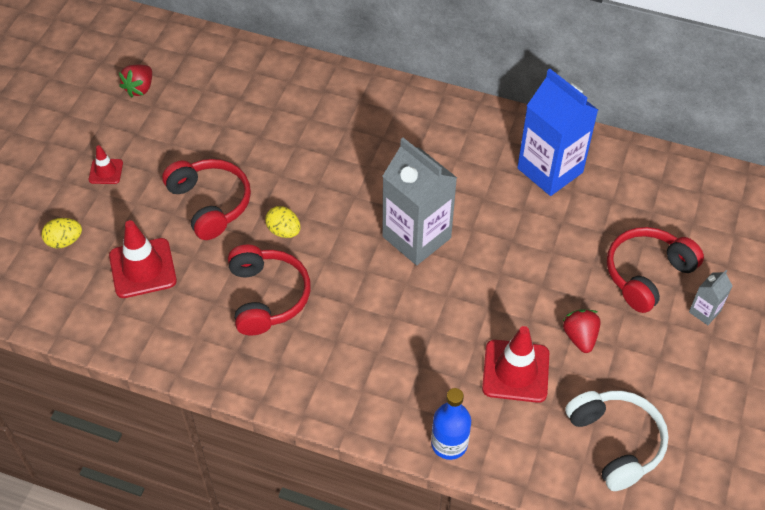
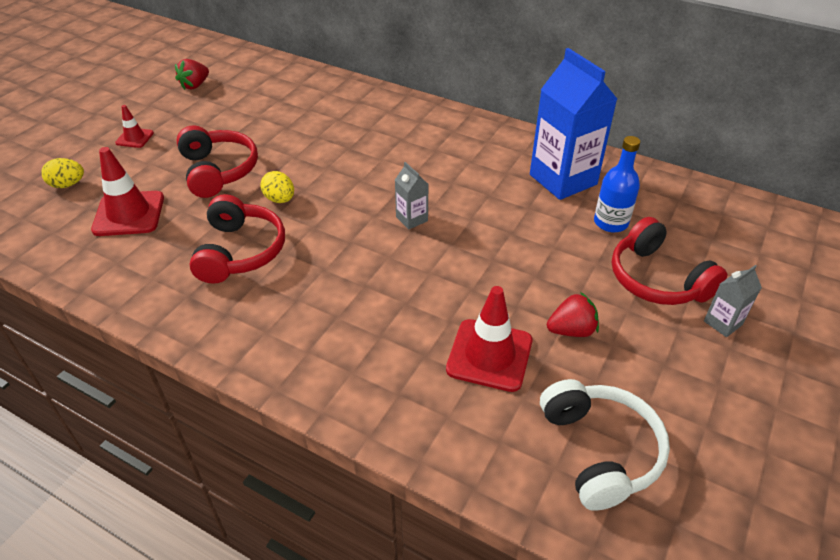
camera: 10 degrees right, 10 degrees down
grey carton [383,138,457,265] -> grey carton [395,162,428,229], size x0.45
blue bottle [431,388,471,460] -> blue bottle moved to [594,136,640,232]
red strawberry [563,309,601,353] -> red strawberry turned 75 degrees clockwise [547,292,599,337]
red headphones [607,227,704,313] -> red headphones turned 90 degrees counterclockwise [612,217,727,305]

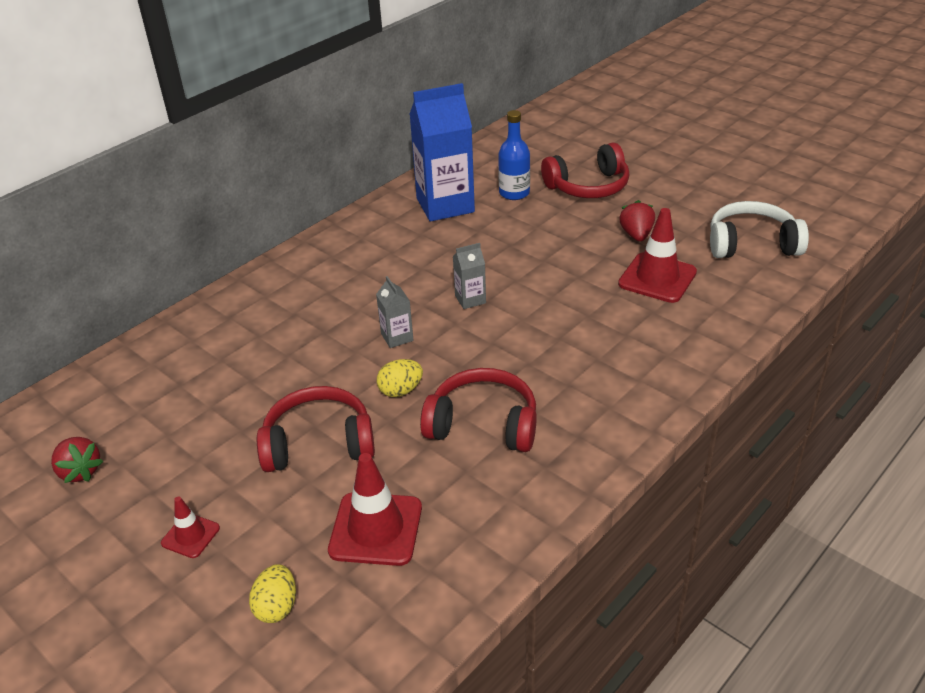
camera: 75 degrees left, 5 degrees down
grey carton [704,265,762,337] -> grey carton moved to [376,276,414,348]

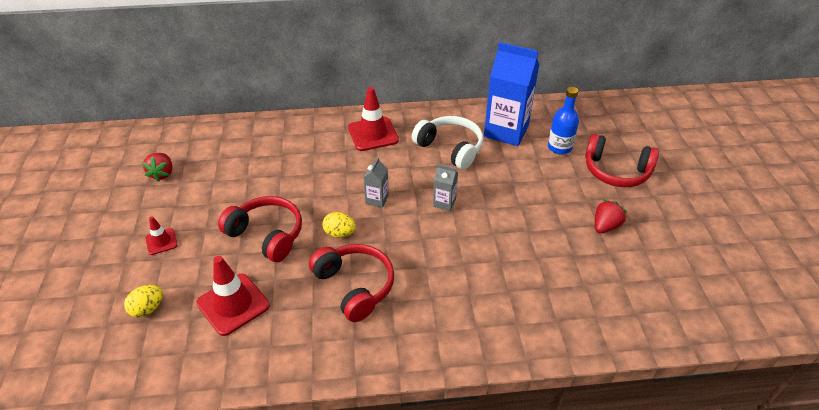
camera: 40 degrees right, 5 degrees up
red traffic cone [618,208,697,303] -> red traffic cone moved to [348,87,399,151]
white headphones [710,201,809,258] -> white headphones moved to [412,116,483,170]

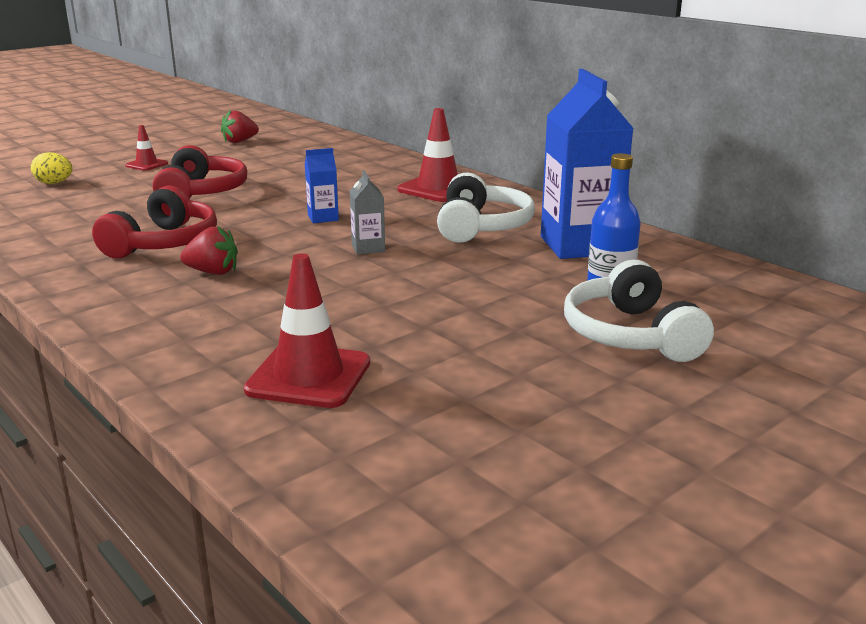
camera: 55 degrees right, 20 degrees down
red traffic cone [196,256,270,336] -> red traffic cone moved to [244,253,370,408]
yellow egg [322,212,356,238] -> none
grey carton [363,157,389,208] -> blue carton [305,148,339,223]
red headphones [585,134,659,187] -> white headphones [564,260,714,362]
red strawberry [595,200,627,233] -> red strawberry moved to [180,226,238,275]

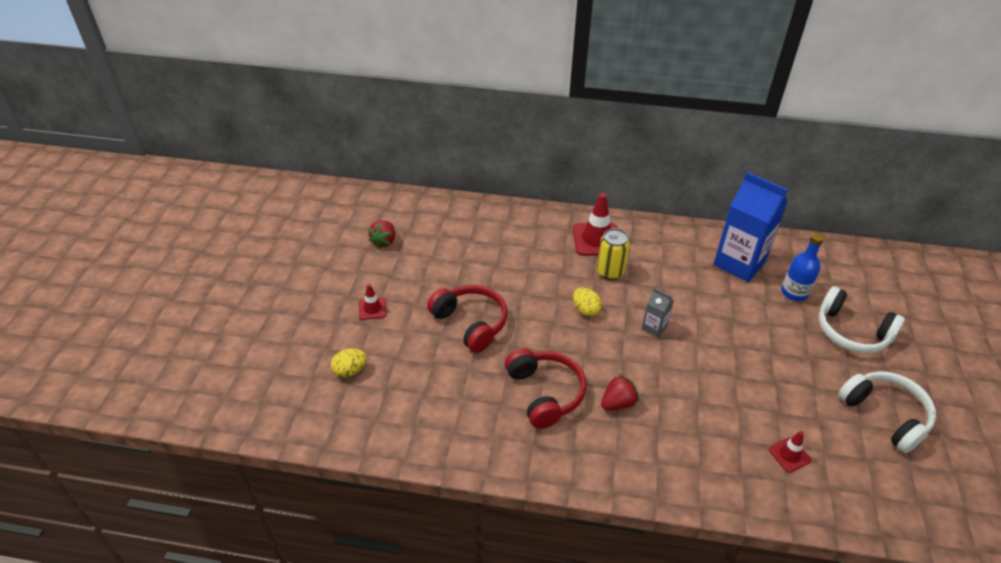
camera: 40 degrees left, 20 degrees up
red traffic cone [244,253,370,408] -> red traffic cone [769,431,811,473], size x0.54
blue carton [305,148,339,223] -> yellow egg [573,288,602,316]
white headphones [437,172,535,243] -> white headphones moved to [838,371,936,453]
none -> yellow can [597,228,630,280]

